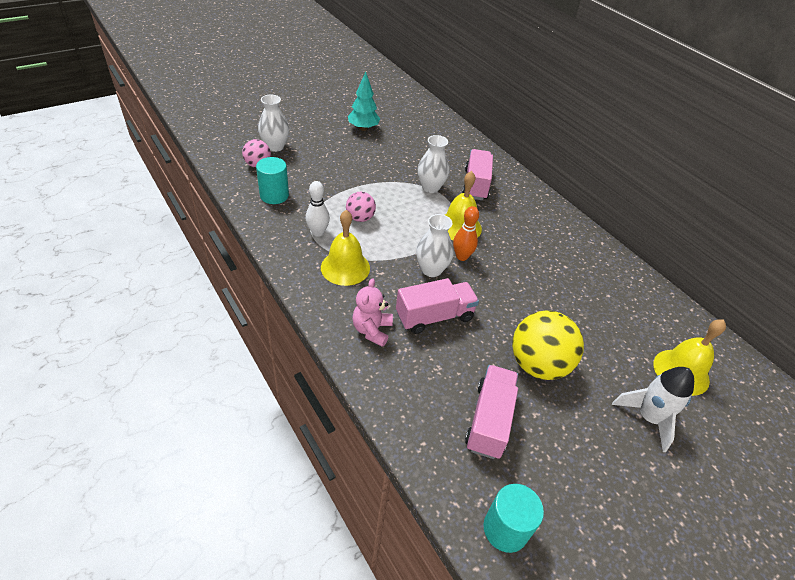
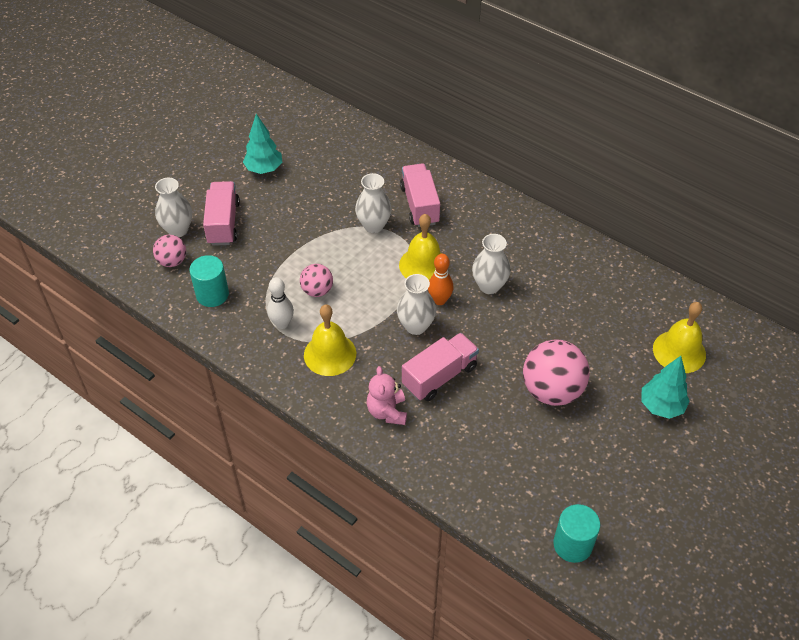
camera: 15 degrees left, 5 degrees up
pink truck [465,365,518,459] -> pink truck moved to [203,181,240,246]
yellow ball [512,310,584,380] -> pink ball [523,339,589,406]
white rocket [612,367,694,452] -> turquoise tree [641,356,690,419]
none -> white vase [472,234,511,294]

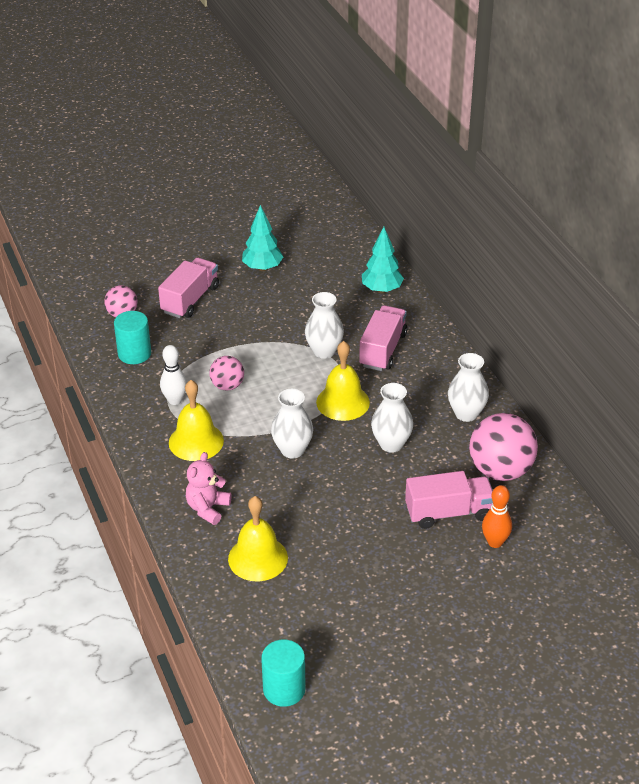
camera: 30 degrees right, 10 degrees down
white vase [155,178,192,237] -> white vase moved to [448,353,489,422]
pink truck [402,333,479,401] -> pink truck moved to [405,471,493,529]
orange bowling pin [428,254,453,305] -> orange bowling pin moved to [482,485,512,548]
pink ball [523,339,589,406] -> pink ball moved to [469,413,538,481]
turquoise tree [641,356,690,419] -> turquoise tree moved to [362,227,404,293]
yellow bell [653,302,706,373] -> yellow bell moved to [228,496,288,581]

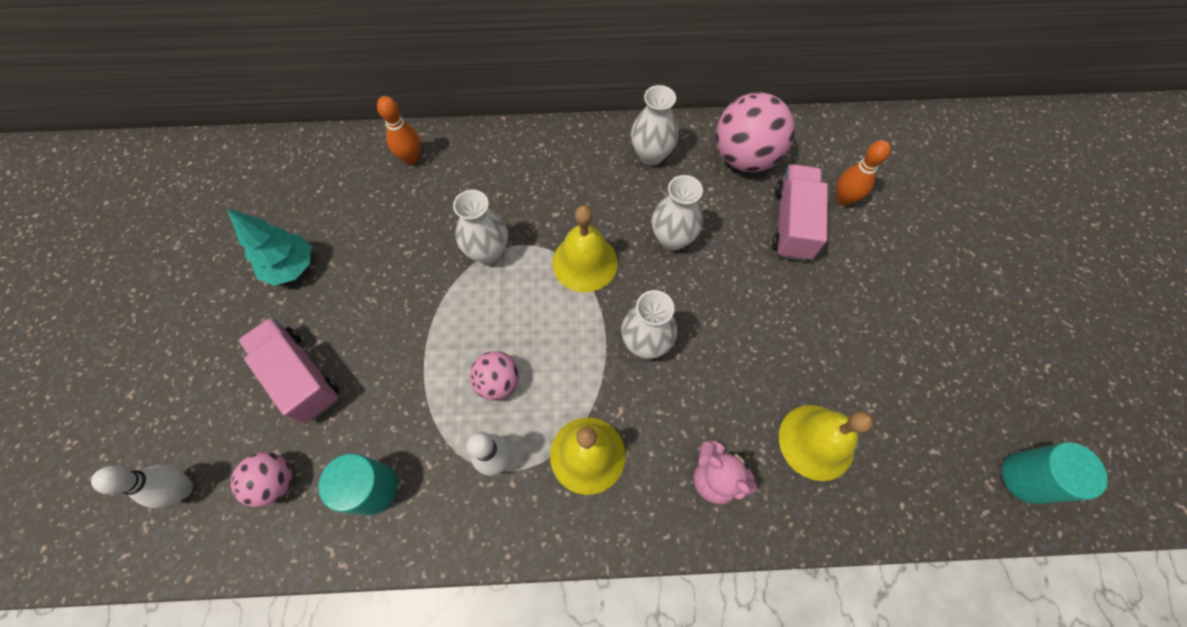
camera: 70 degrees left, 25 degrees up
pink truck [359,305,407,371] -> none
turquoise tree [362,227,404,293] -> orange bowling pin [377,96,421,165]
none -> white bowling pin [91,465,193,508]

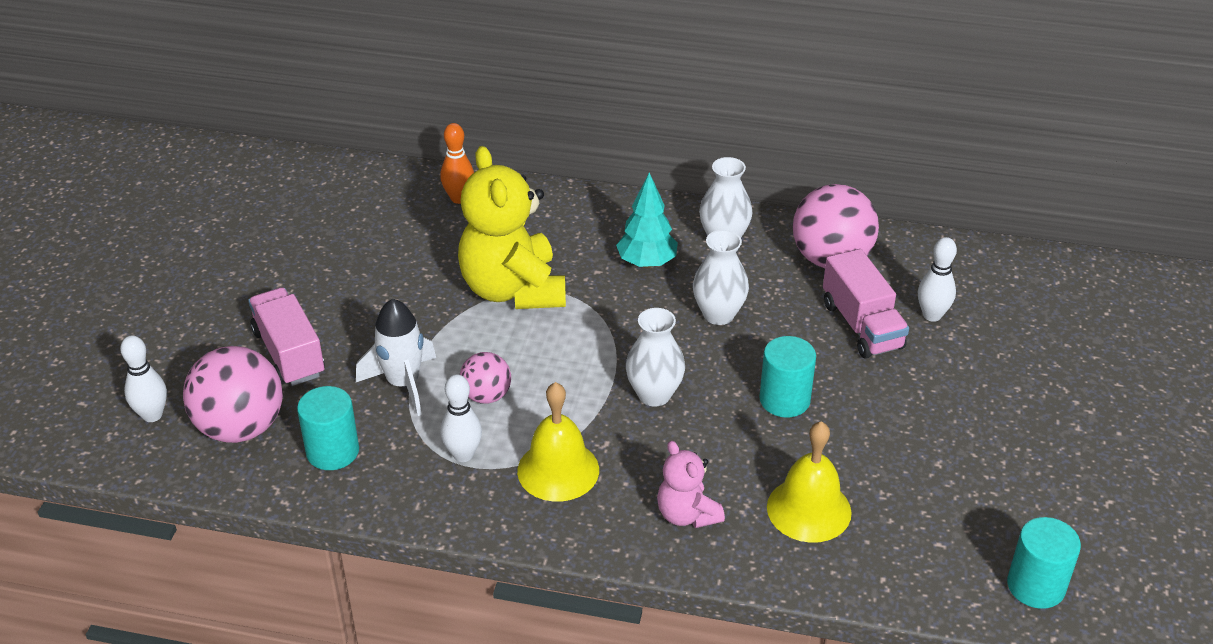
camera: 15 degrees right, 25 degrees down
turquoise tree [227,209,311,286] -> turquoise tree moved to [616,172,678,268]
pink ball [230,452,292,507] -> pink ball [183,346,283,443], size x1.81
white vase [453,190,508,264] -> yellow teddy bear [458,146,566,309]
yellow bell [552,206,618,292] -> none
pink truck [772,164,828,261] -> pink truck turned 135 degrees clockwise [823,249,909,359]
orange bowling pin [836,140,891,206] -> white bowling pin [918,237,957,322]
none -> white rocket [356,299,436,416]
none -> turquoise cylinder [759,336,816,418]

